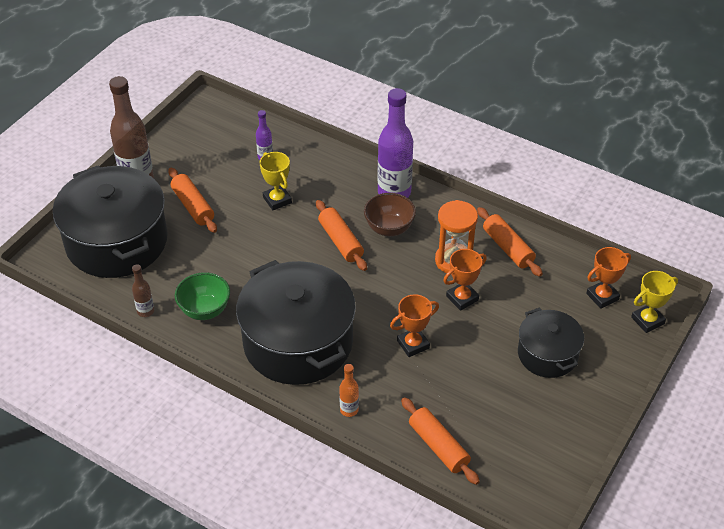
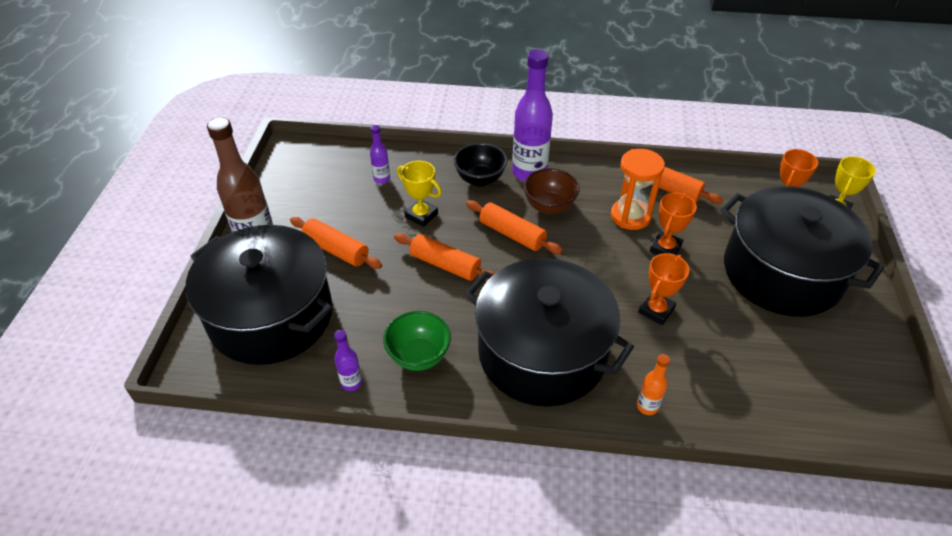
camera: 25 degrees left, 0 degrees up
brown bottle [132,264,154,317] -> purple bottle [334,330,362,391]
orange rolling pin [401,397,480,485] -> orange rolling pin moved to [394,233,495,281]
black pot [518,307,584,378] -> black pot [720,186,884,317], size x1.82
none -> black bowl [454,143,507,187]

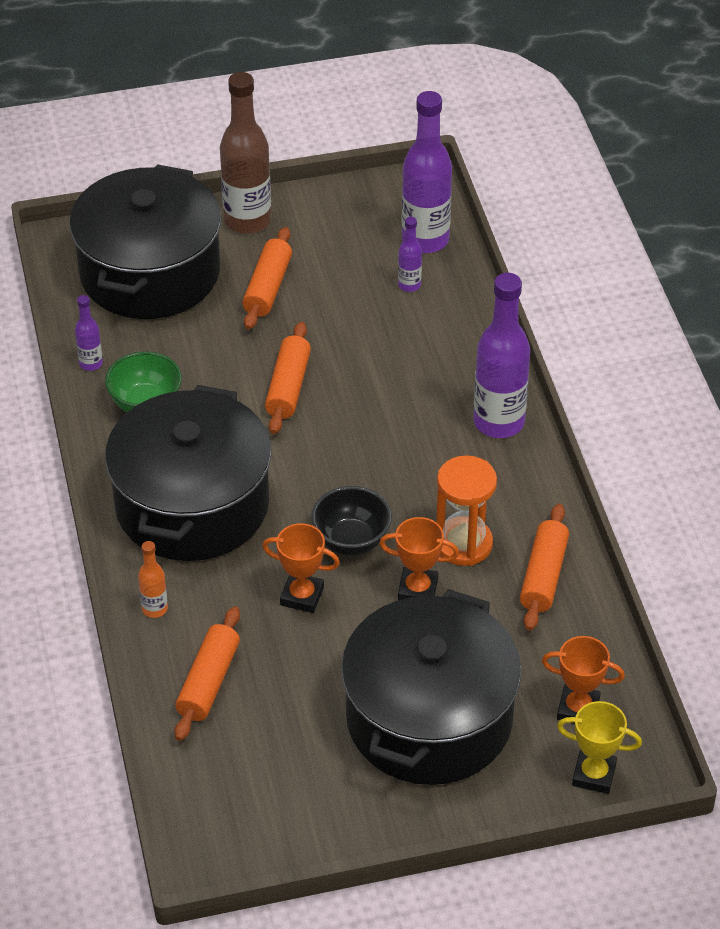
camera: 70 degrees right, 0 degrees up
yellow trophy [397,161,442,227] -> none
black bowl [454,143,507,187] -> black bowl moved to [311,486,392,556]
orange rolling pin [466,200,563,254] -> orange rolling pin moved to [174,606,240,741]
brown bowl [523,168,579,214] -> none
none -> purple bottle [401,91,452,253]

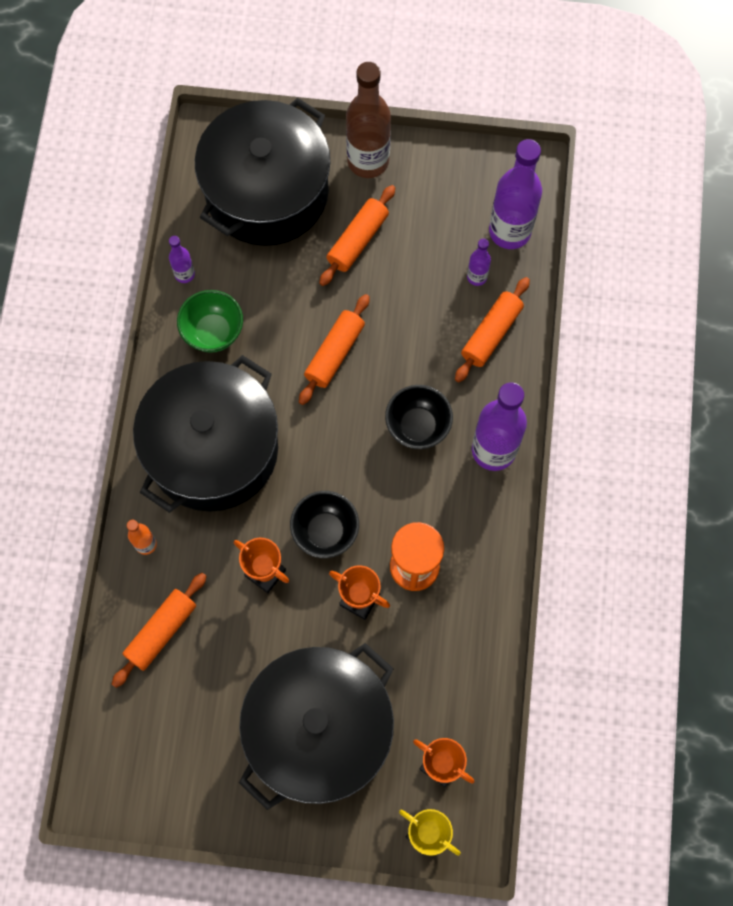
camera: 20 degrees right, 25 degrees up
orange rolling pin [520,504,569,631] -> orange rolling pin moved to [455,277,530,382]
none -> black bowl [385,385,453,449]

